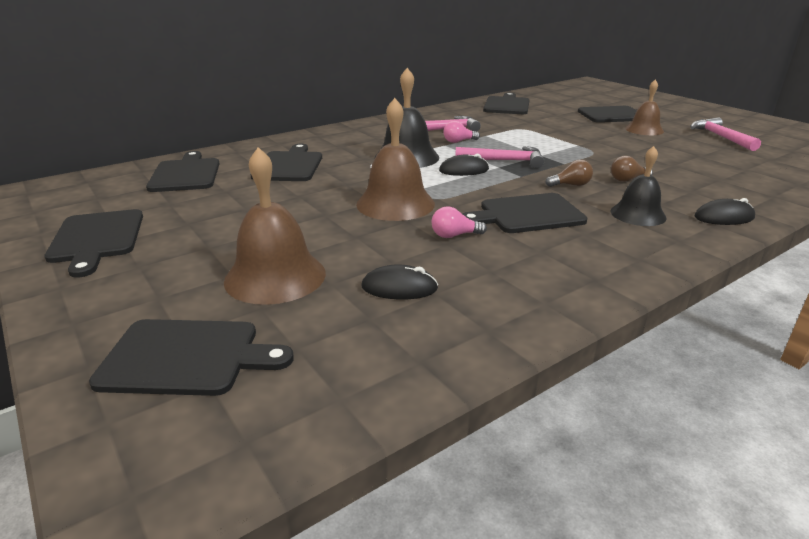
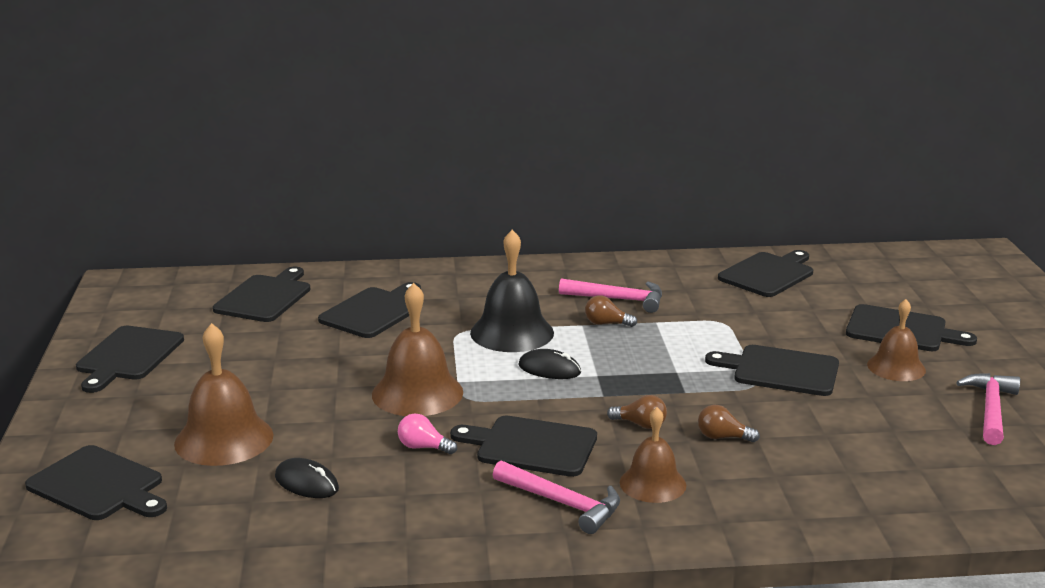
camera: 30 degrees right, 5 degrees down
pink light bulb [443,121,480,143] -> brown light bulb [585,295,637,327]
pink hammer [455,146,544,168] -> pink hammer moved to [493,460,620,534]
black bell [611,146,667,226] -> brown bell [620,407,686,503]
black mouse [695,198,755,225] -> none
none -> black cutting board [705,345,839,396]

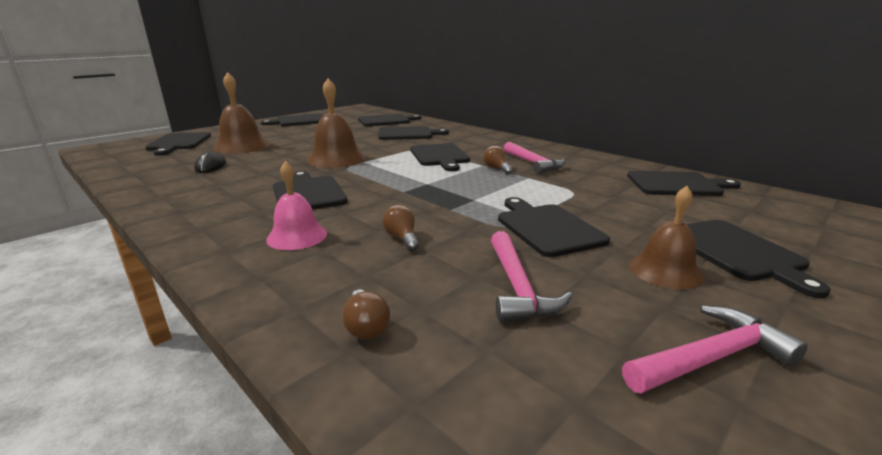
camera: 50 degrees right, 0 degrees up
pink light bulb [398,414,457,454] -> none
black bell [470,230,554,352] -> black cutting board [410,143,470,171]
pink hammer [493,460,620,534] -> pink hammer moved to [491,231,573,322]
black mouse [518,349,581,379] -> none
brown light bulb [607,395,667,429] -> brown light bulb moved to [342,289,390,340]
brown bell [620,407,686,503] -> pink bell [266,161,327,250]

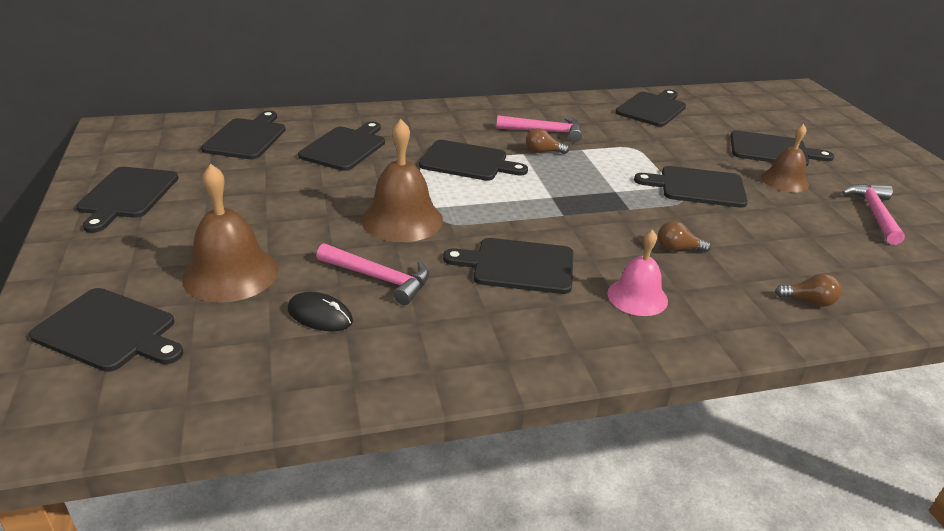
camera: 60 degrees left, 10 degrees up
pink hammer [491,231,573,322] -> pink hammer moved to [317,243,429,305]

